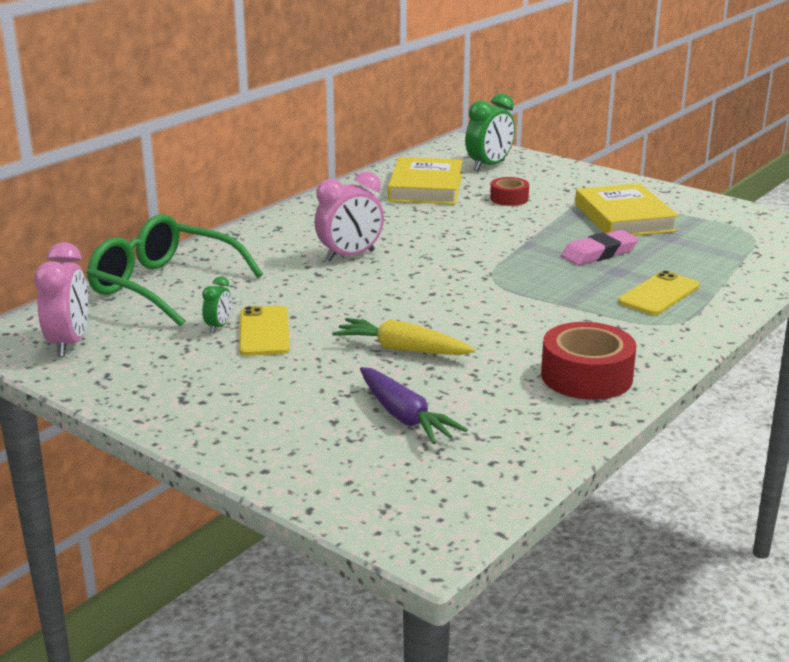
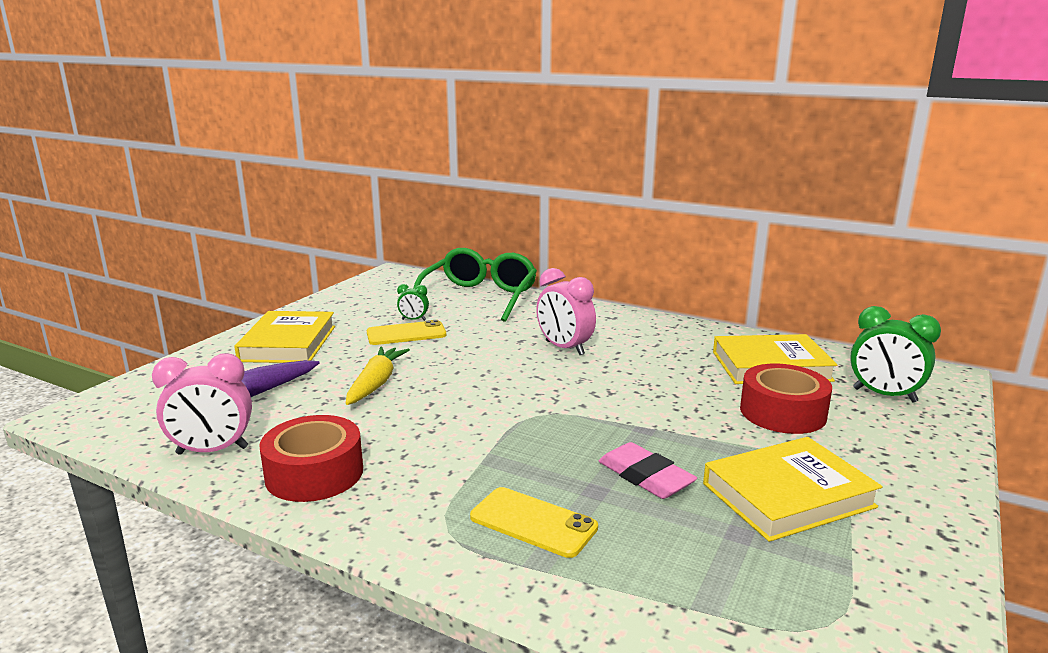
camera: 80 degrees right, 5 degrees down
pink clock [34,242,88,357] -> pink clock moved to [152,353,252,455]
red tape [490,177,529,206] -> red tape [740,363,832,434], size x1.73
none -> yellow book [234,311,335,363]

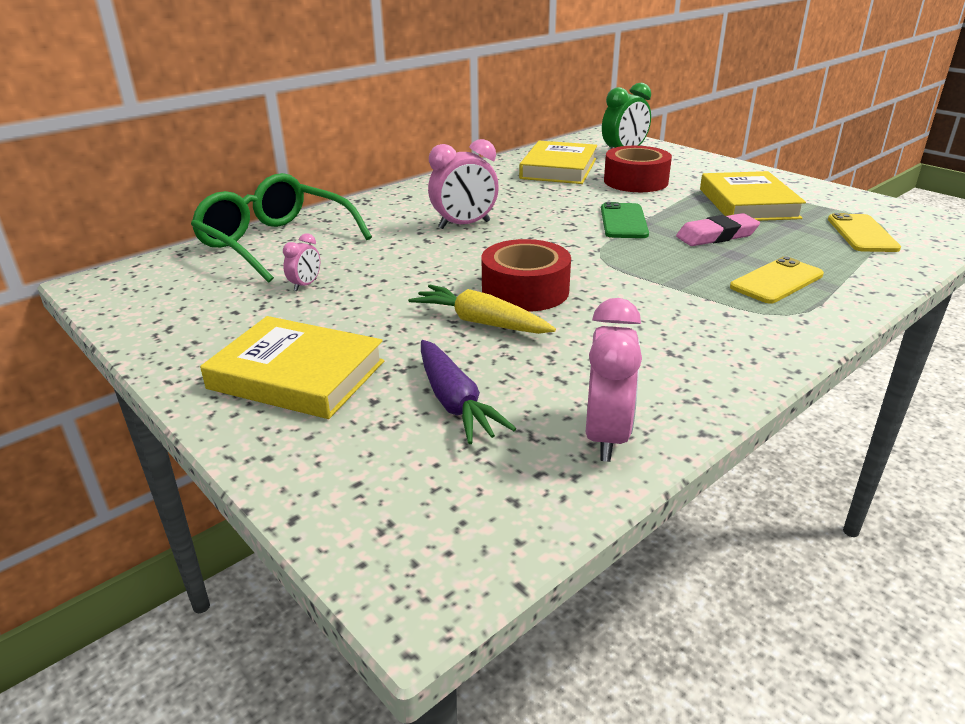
camera: 70 degrees left, 10 degrees up
red tape [259,415,363,502] -> red tape moved to [481,239,571,312]
yellow phone [367,320,446,345] -> yellow phone moved to [828,213,901,252]
green clock [397,284,429,321] -> pink clock [283,233,320,291]
none -> green phone [601,202,649,238]

